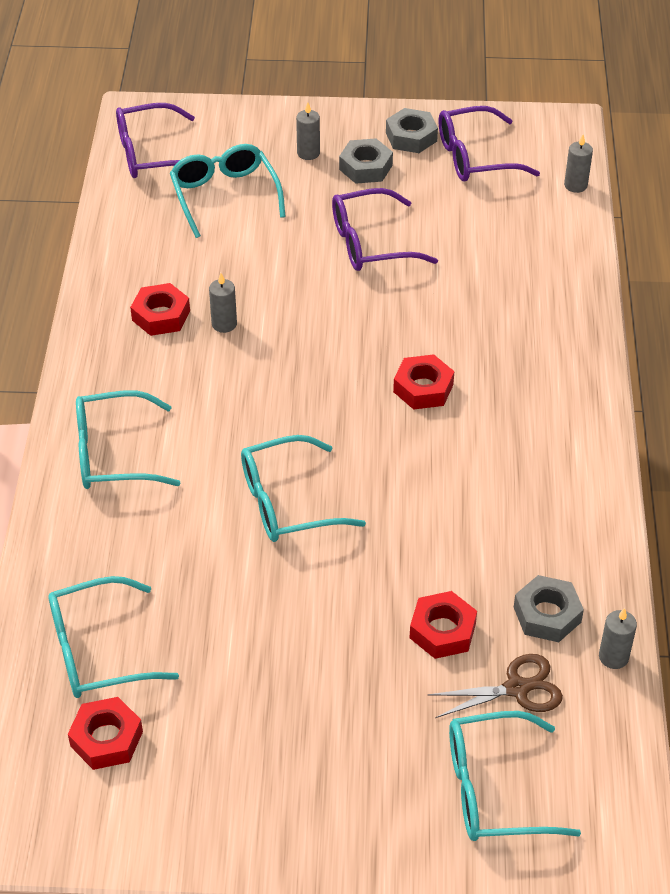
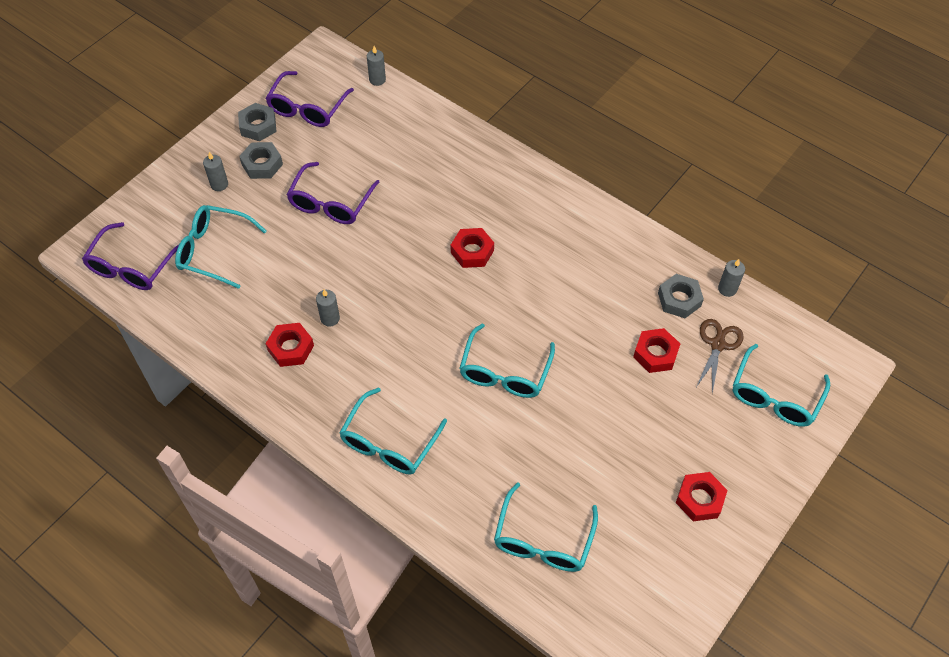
camera: 55 degrees left, 10 degrees up
red nut [68,697,143,770] -> red nut moved to [676,472,727,521]

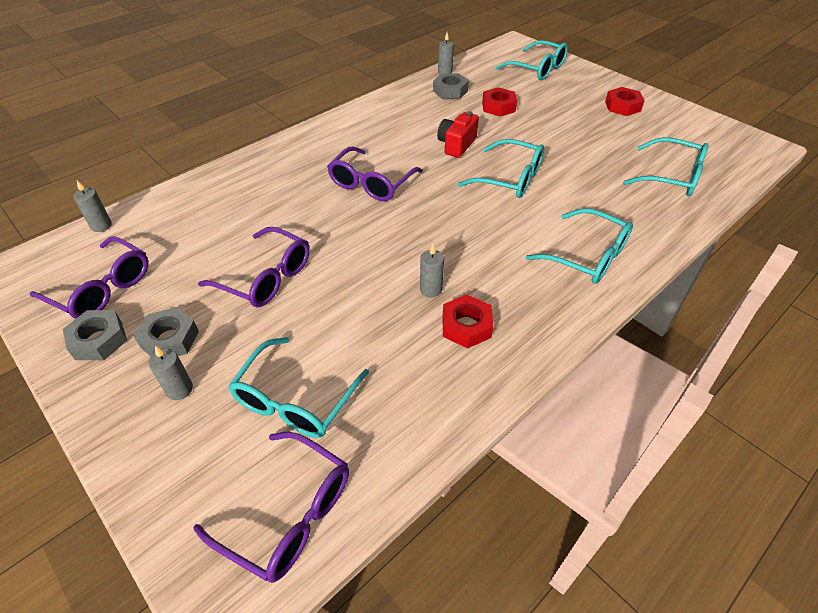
camera: 80 degrees left, 10 degrees down
red nut [451,228,494,268] -> purple glasses [327,146,423,201]
brown scissors [696,319,744,394] -> none
none -> red camera [437,111,479,158]

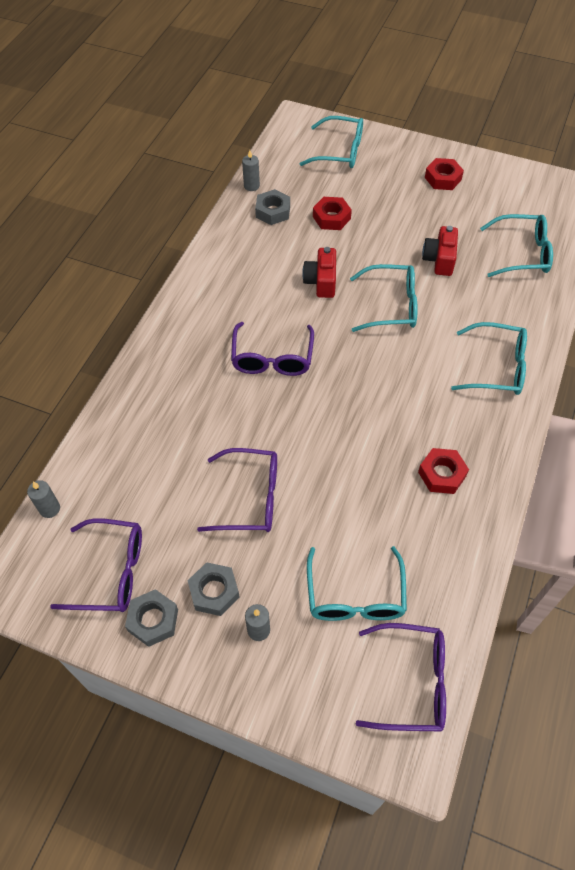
camera: 25 degrees left, 10 degrees up
grey candle [420,244,444,298] -> none
none -> red camera [422,226,458,276]

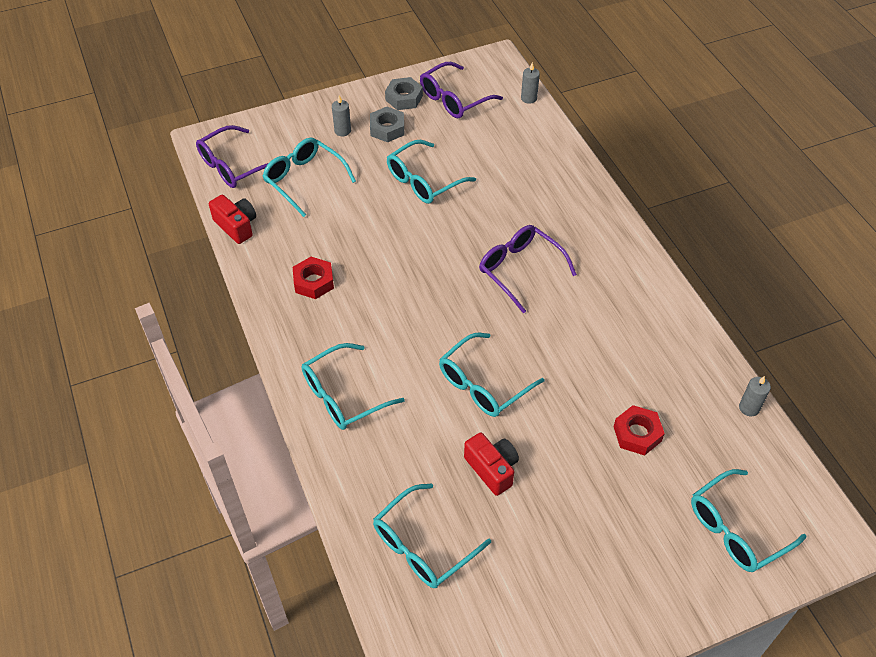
camera: 135 degrees right, 5 degrees down
purple glasses [197,448,277,532] -> turquoise glasses [387,140,476,204]
grey nut [255,189,290,225] -> none
red camera [302,247,336,298] -> red camera moved to [209,195,256,244]
red nut [425,158,464,190] -> none

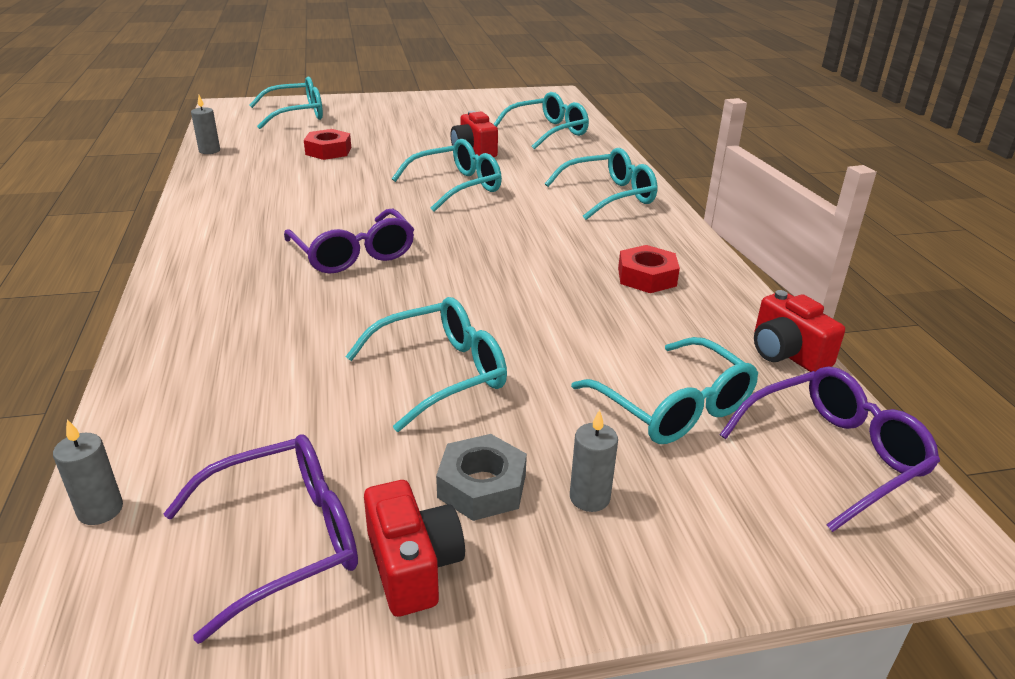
camera: 170 degrees left, 20 degrees down
grey nut [385,77,423,110] -> red camera [364,480,465,617]

